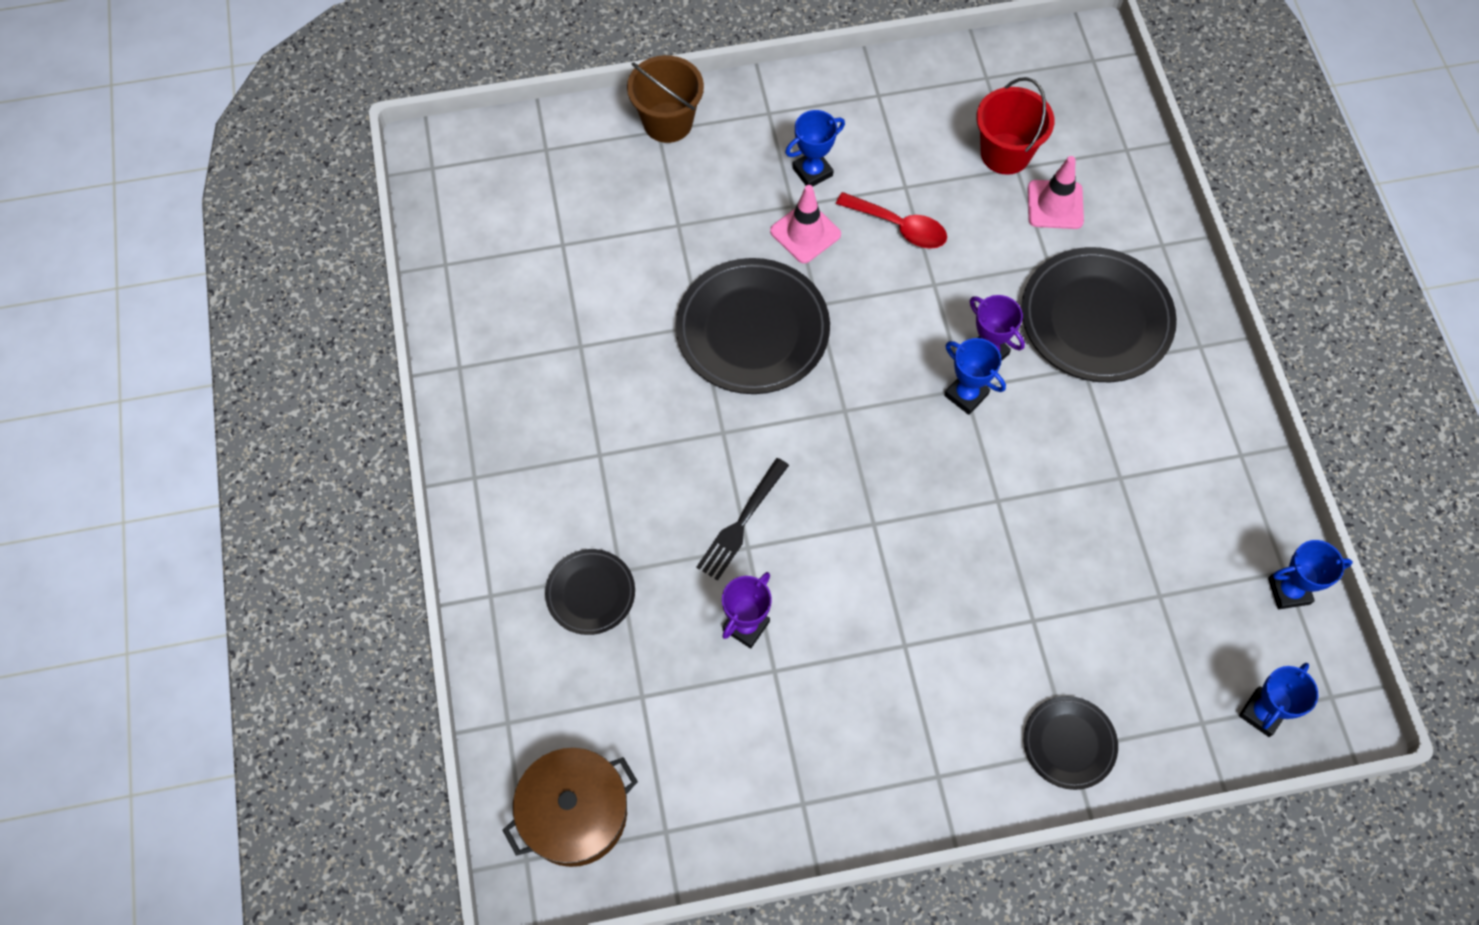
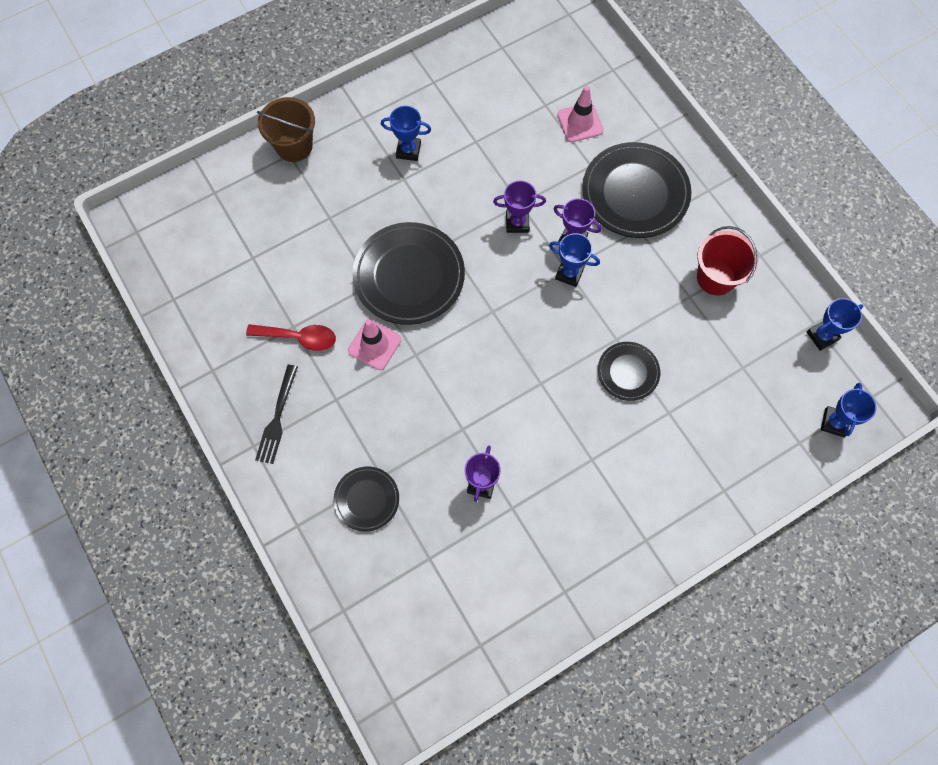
camera: 20 degrees left, 5 degrees up
brown pot [502,748,638,867] -> none
black fork [696,458,789,580] -> black fork moved to [255,364,298,464]
pink traffic cone [770,185,841,263] -> pink traffic cone moved to [348,319,401,370]
blue trophy [785,110,845,187] -> blue trophy turned 60 degrees clockwise [381,106,431,161]
red spoon [836,192,947,249] -> red spoon moved to [246,324,336,351]
red bucket [976,77,1054,175] -> red bucket moved to [697,226,759,295]
black plate [1024,696,1118,790] -> black plate moved to [598,342,660,401]
none -> purple trophy [493,181,546,233]

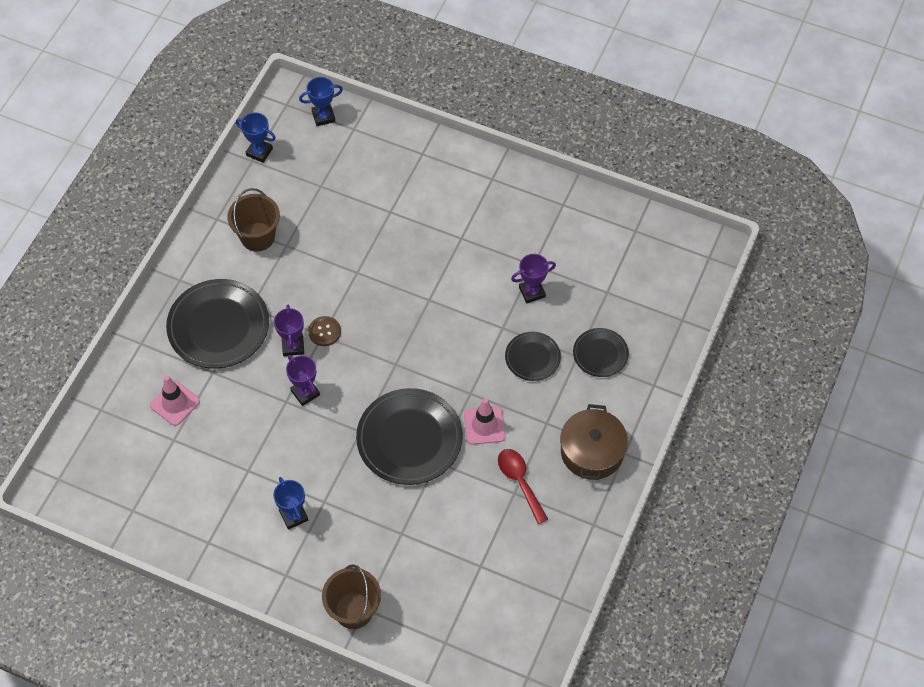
camera: 125 degrees left, 10 degrees down
black fork [255,364,298,464] -> brown pot [560,404,628,480]
blue trophy [549,233,600,287] -> brown button [308,316,341,346]
black plate [598,342,660,401] -> black plate moved to [505,332,561,381]
red bucket [697,226,759,295] -> brown bucket [227,188,280,252]

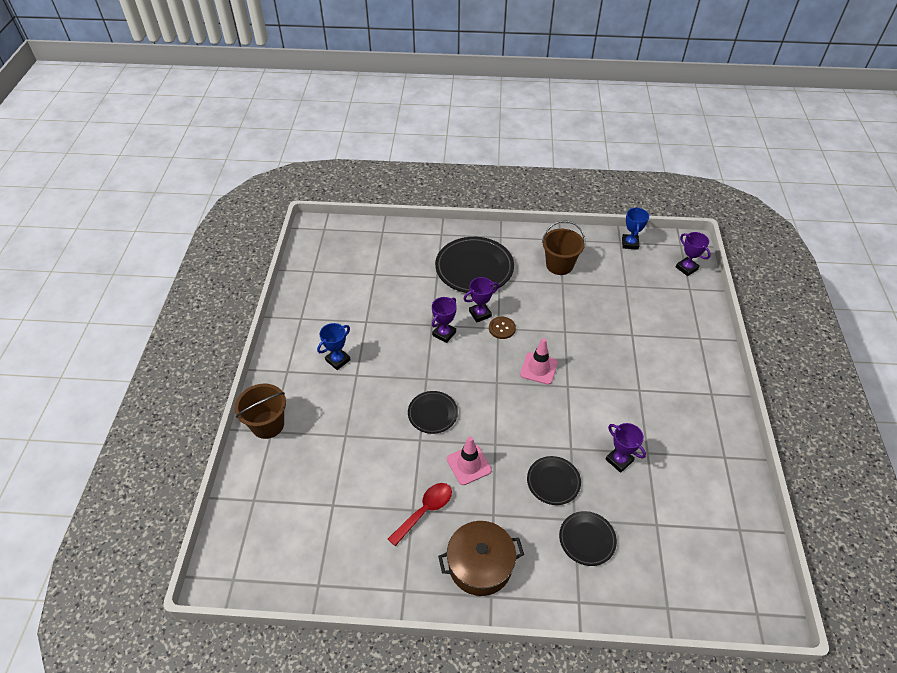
camera: 70 degrees right, 10 degrees down
pink traffic cone [150,376,200,426] -> pink traffic cone moved to [520,338,558,385]
blue trophy [299,77,343,126] -> purple trophy [676,232,711,276]
black plate [356,388,463,485] -> black plate [408,391,458,434], size x0.54

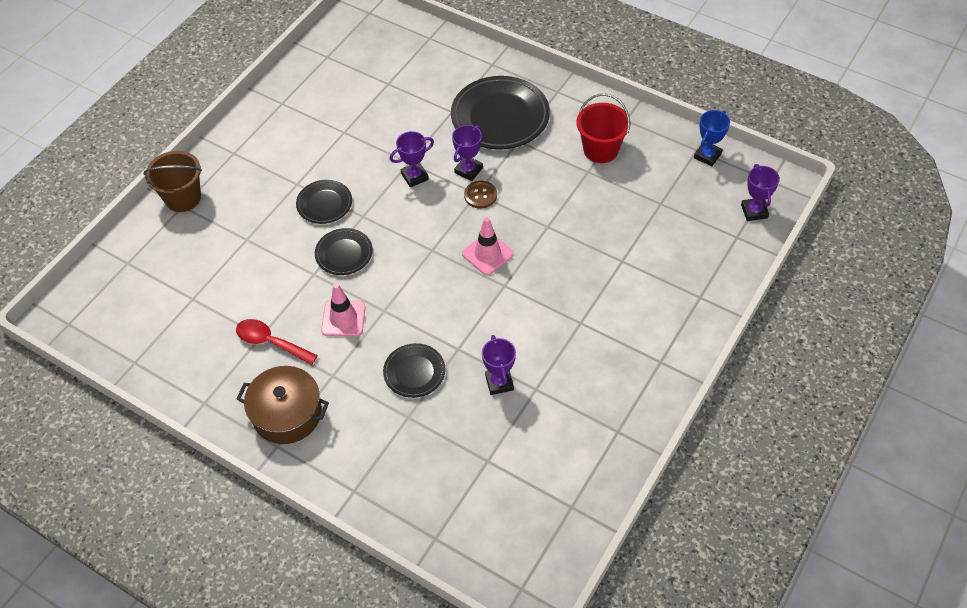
camera: 30 degrees right, 5 degrees up
blue trophy [317,323,351,370] -> none
red spoon [388,483,452,546] -> red spoon turned 135 degrees counterclockwise [236,319,318,365]
purple trophy [464,277,499,322] -> purple trophy turned 60 degrees counterclockwise [452,125,483,181]
brown bucket [542,220,585,275] -> red bucket [577,94,631,163]
black plate [559,511,617,566] -> black plate moved to [296,180,352,224]

